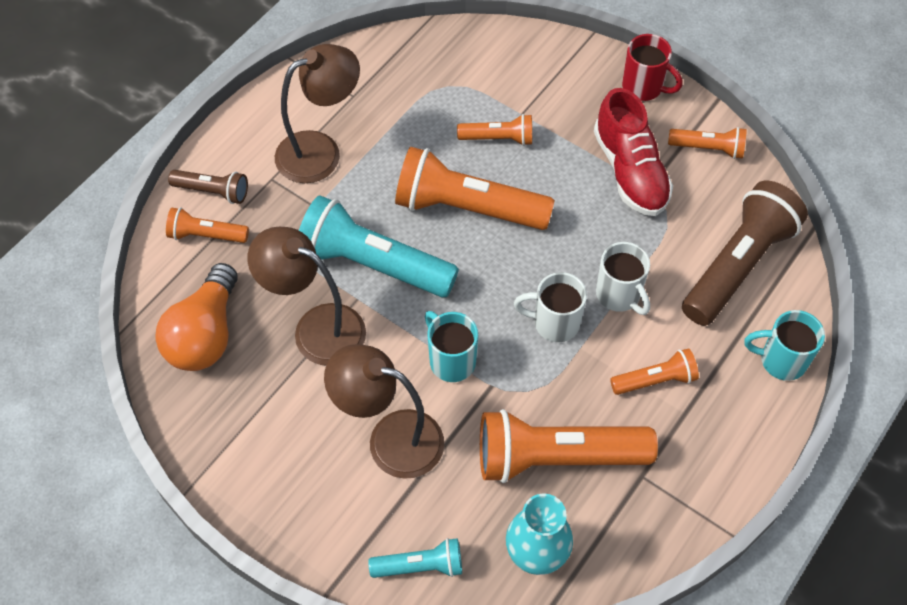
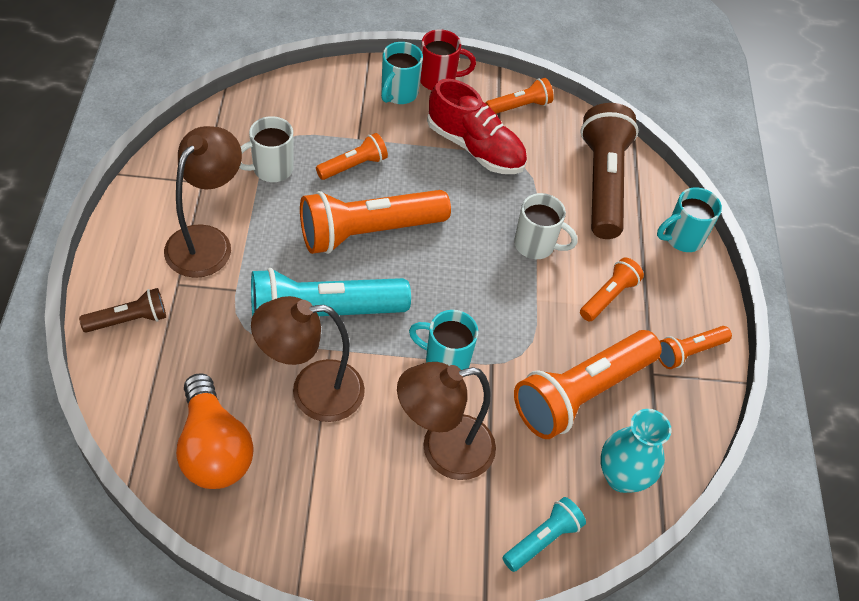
camera: 40 degrees left, 5 degrees down
orange flashlight [166,207,249,243] -> orange flashlight moved to [659,326,732,369]
white mug [514,272,587,342] -> white mug moved to [239,116,293,182]
none -> turquoise mug [381,42,423,104]

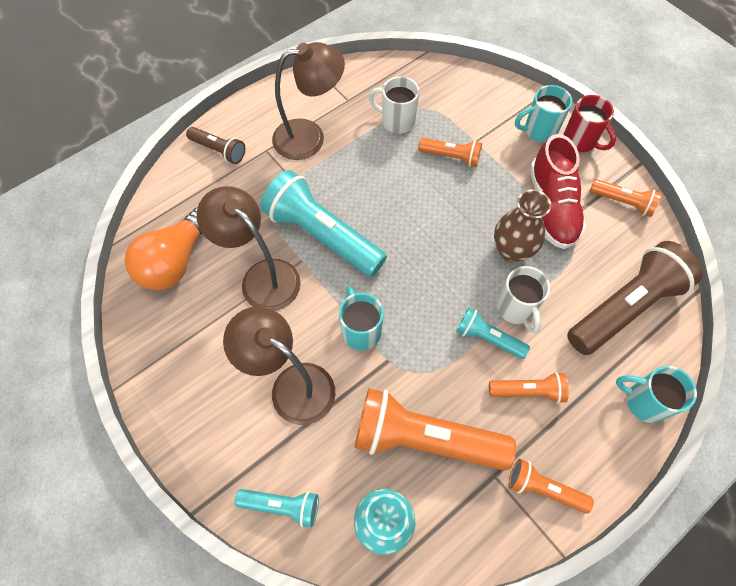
camera: 55 degrees right, 10 degrees up
orange flashlight [300,190,451,254] -> none
none -> turquoise flashlight [456,307,530,359]
none -> brown vase [494,189,551,263]

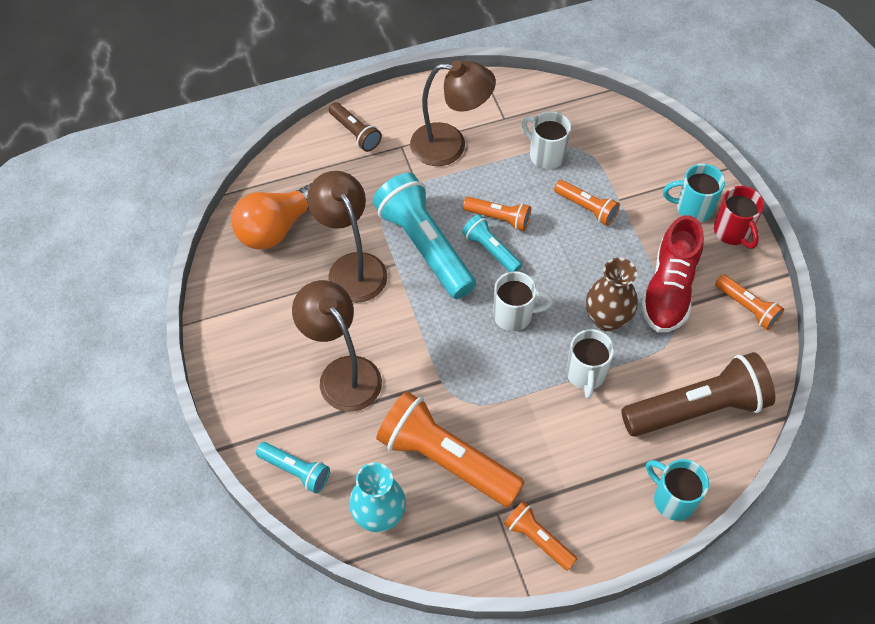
camera: 20 degrees right, 5 degrees down
turquoise mug [339,287,384,351] -> none
turquoise flashlight [456,307,530,359] -> turquoise flashlight moved to [462,214,522,272]
orange flashlight [489,372,569,404] -> orange flashlight moved to [463,197,531,231]
none -> white mug [493,271,553,331]

